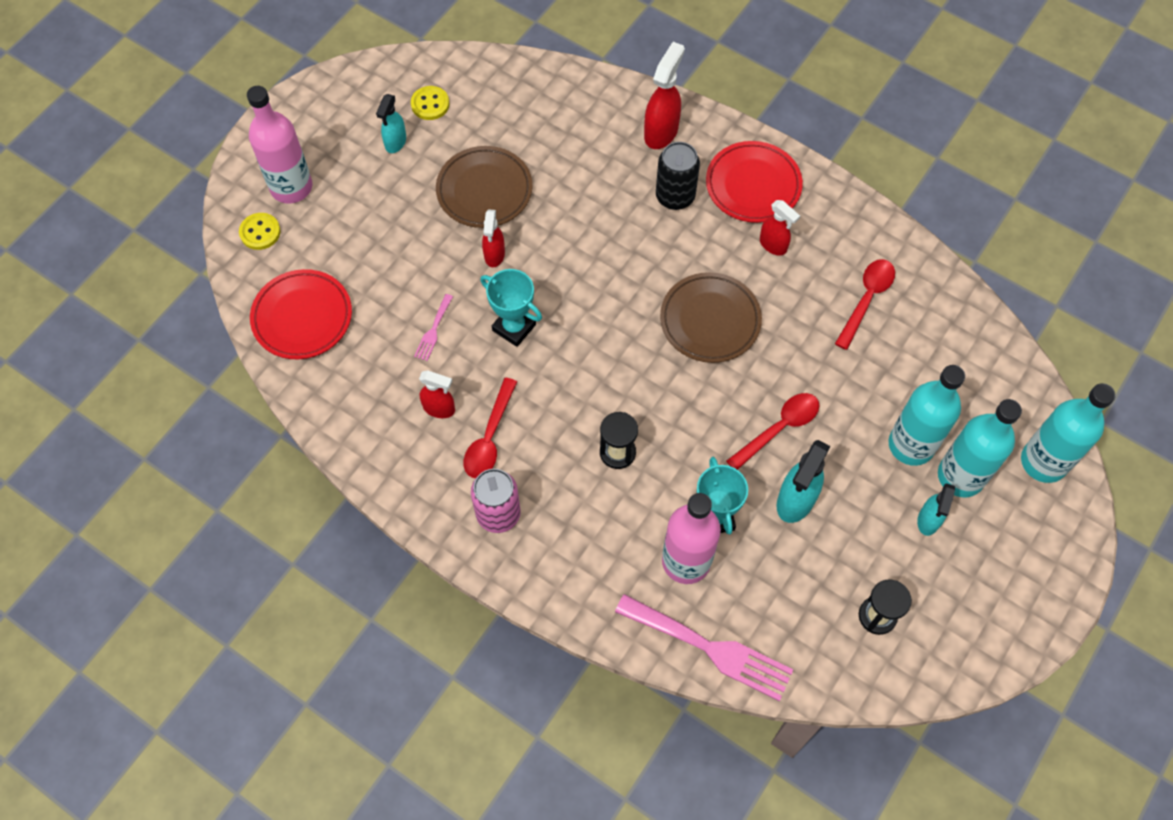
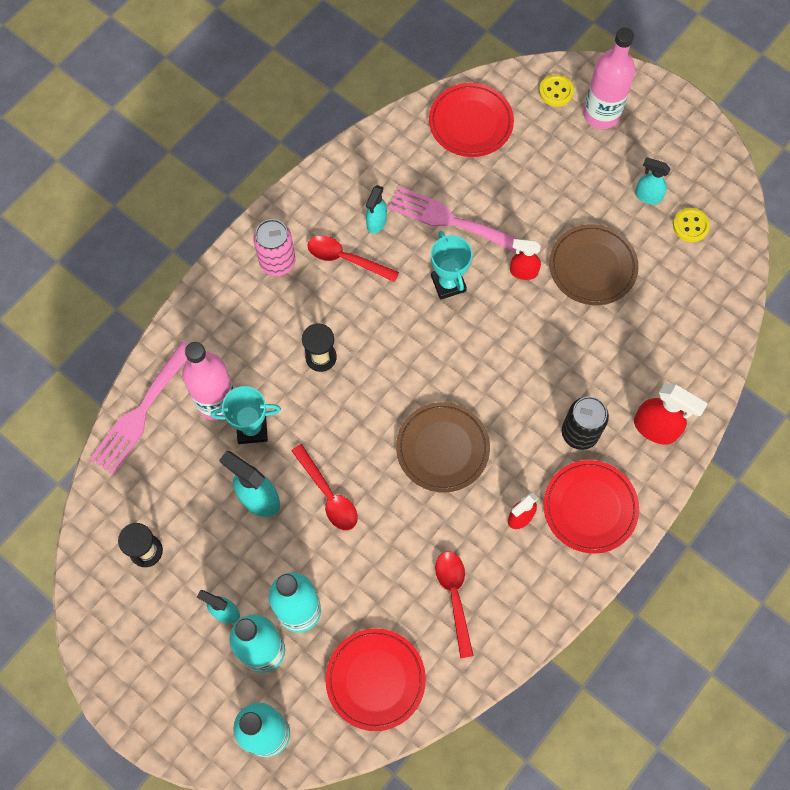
camera: 95 degrees right, 5 degrees up
pink fork [414,294,453,361] -> pink fork [388,186,522,253], size x2.18
red spray bottle [419,370,455,418] -> turquoise spray bottle [366,185,387,234]
turquoise trophy [480,269,542,347] -> turquoise trophy turned 60 degrees counterclockwise [431,231,473,300]
red spoon [835,259,895,350] -> red spoon turned 135 degrees counterclockwise [435,551,473,658]
none -> red plate [325,629,426,731]

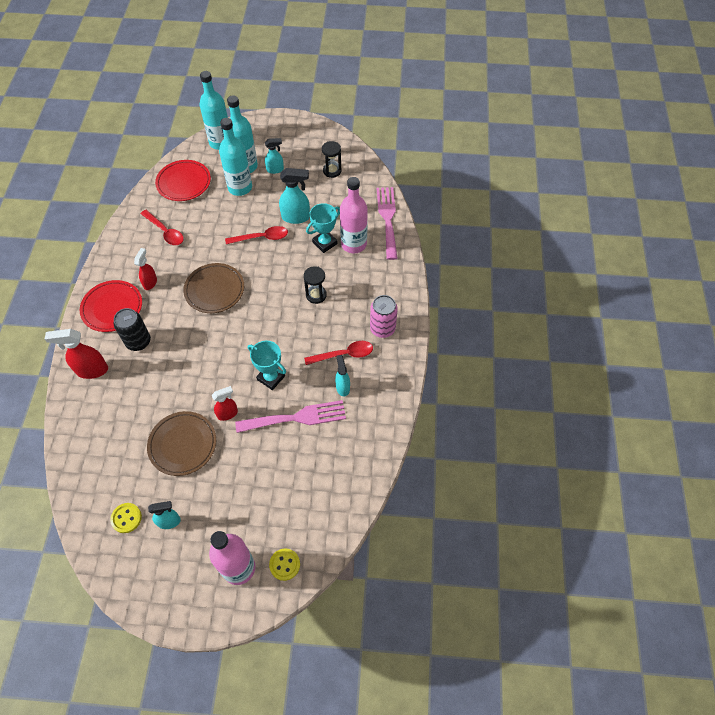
camera: 145 degrees right, 10 degrees down
red spoon [291,444,358,530] -> red spoon turned 150 degrees clockwise [225,226,288,244]
red plate [429,83,514,157] -> none

